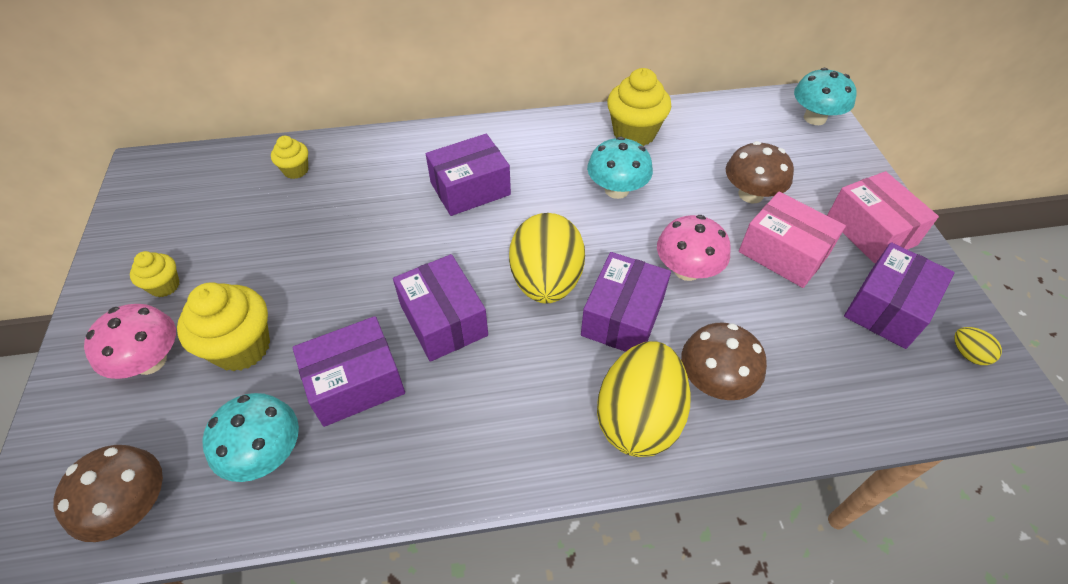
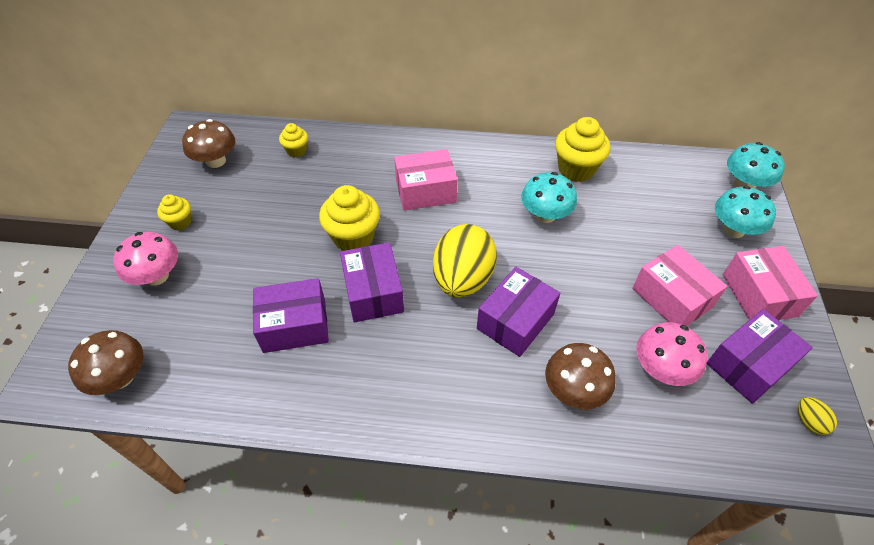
camera: 15 degrees right, 0 degrees up
yellow cupcake [177,282,270,371] -> yellow cupcake moved to [319,185,380,251]
turquoise mushroom [202,393,299,482] -> turquoise mushroom moved to [715,186,776,238]
purple box [426,134,511,216] -> pink box [394,149,458,211]
yellow egg [597,341,691,457] -> none
pink mushroom [657,215,731,281] -> pink mushroom moved to [636,322,707,386]
brown mushroom [726,141,794,204] -> brown mushroom moved to [182,119,235,168]

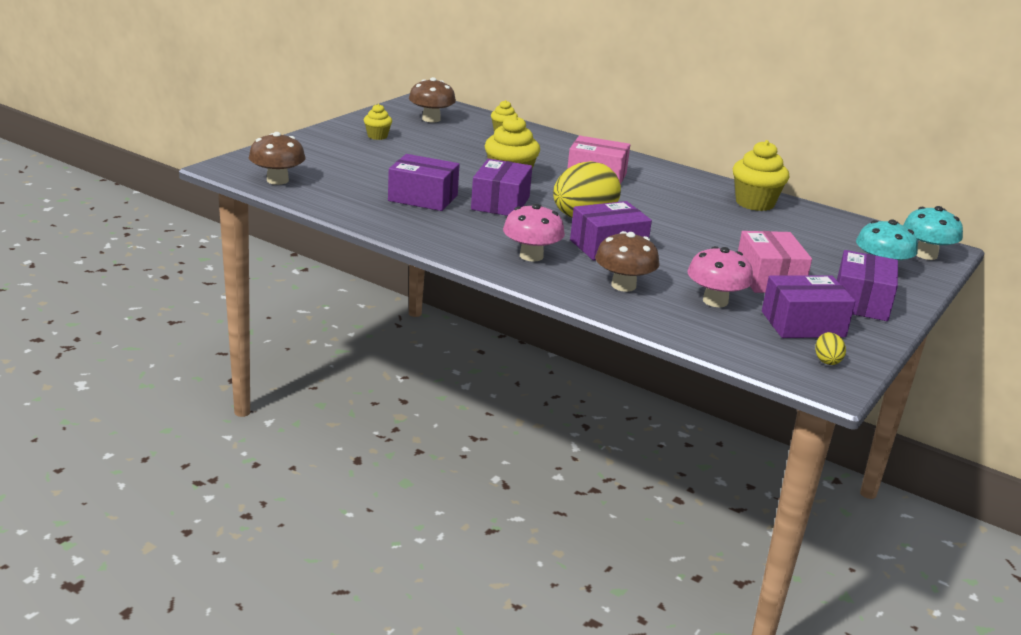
camera: 25 degrees right, 25 degrees down
pink mushroom [113,232,178,286] -> pink mushroom moved to [503,204,565,262]
turquoise mushroom [521,172,577,223] -> none
pink box [723,246,818,320] -> purple box [837,250,898,321]

